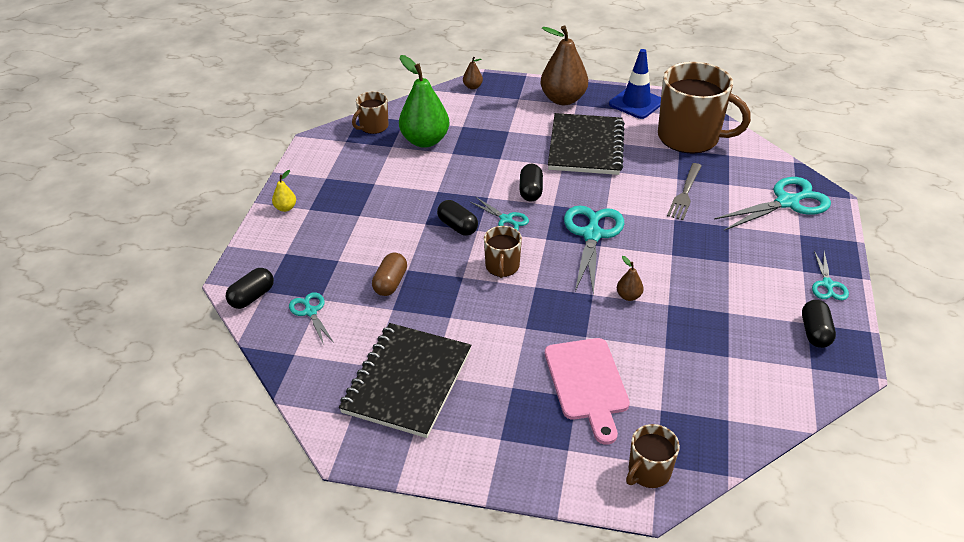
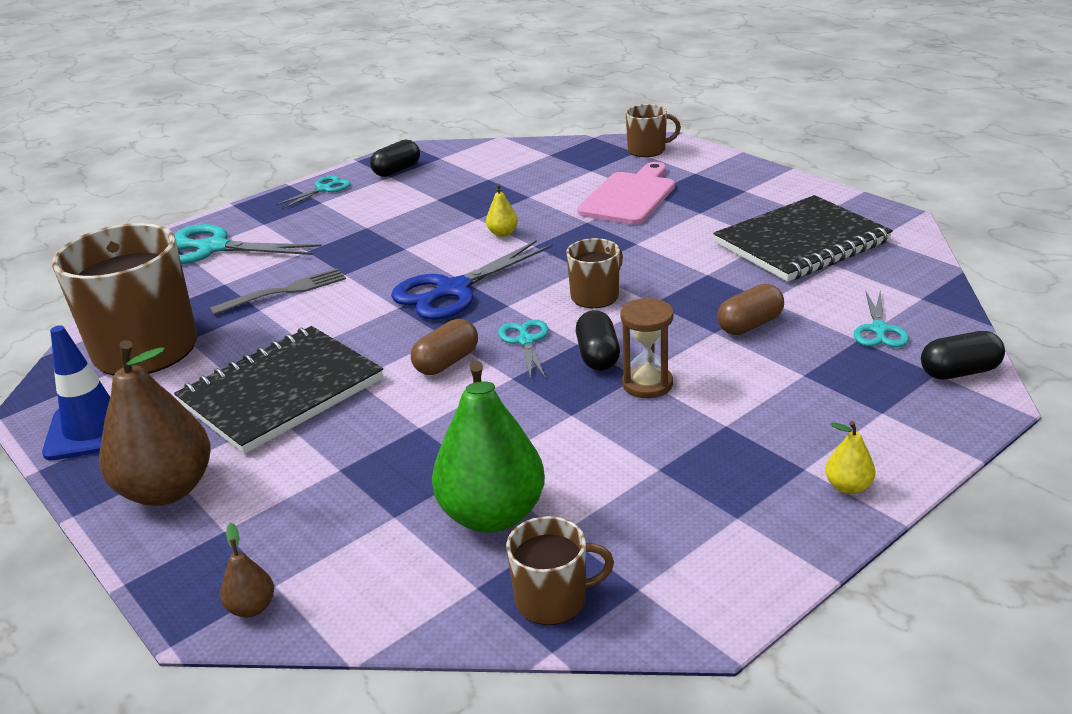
camera: 140 degrees left, 10 degrees down
black capsule [519,164,543,201] -> brown capsule [411,319,478,375]
turquoise scissors [564,205,624,296] -> blue scissors [391,240,552,320]
brown pear [617,256,644,301] -> yellow pear [486,184,518,237]
none -> brown hourglass [620,298,674,398]

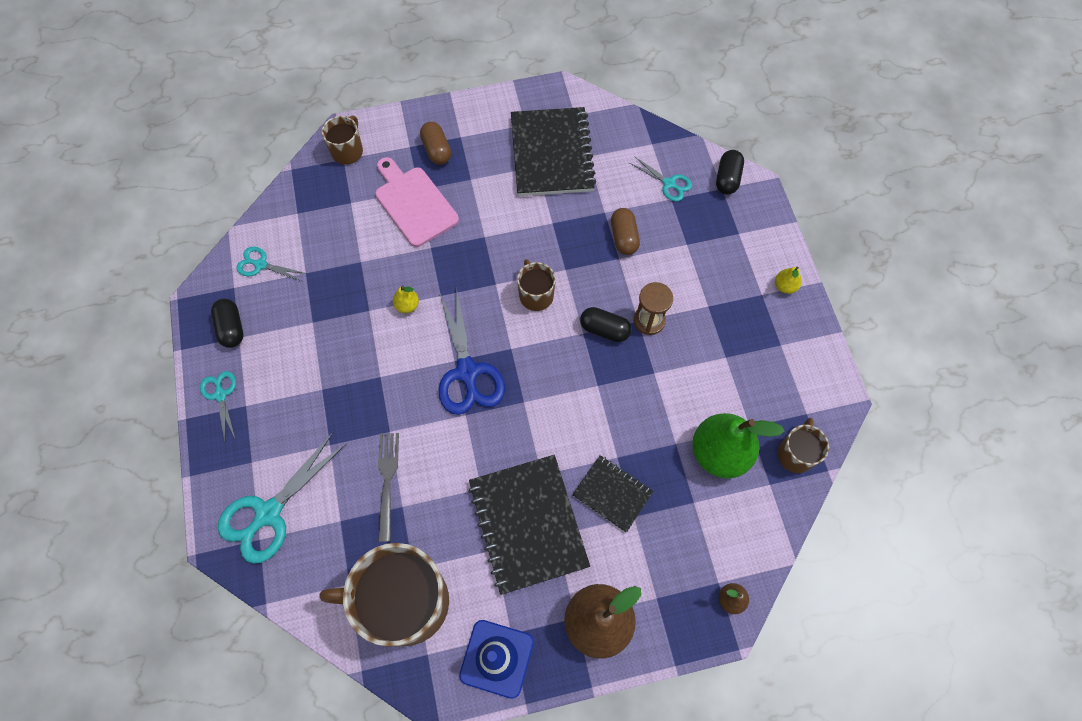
camera: 65 degrees left, 35 degrees up
brown capsule [411,319,478,375] -> brown capsule moved to [420,122,451,165]
turquoise scissors [498,320,548,380] -> turquoise scissors moved to [236,247,307,281]
none -> black notebook [572,455,654,533]

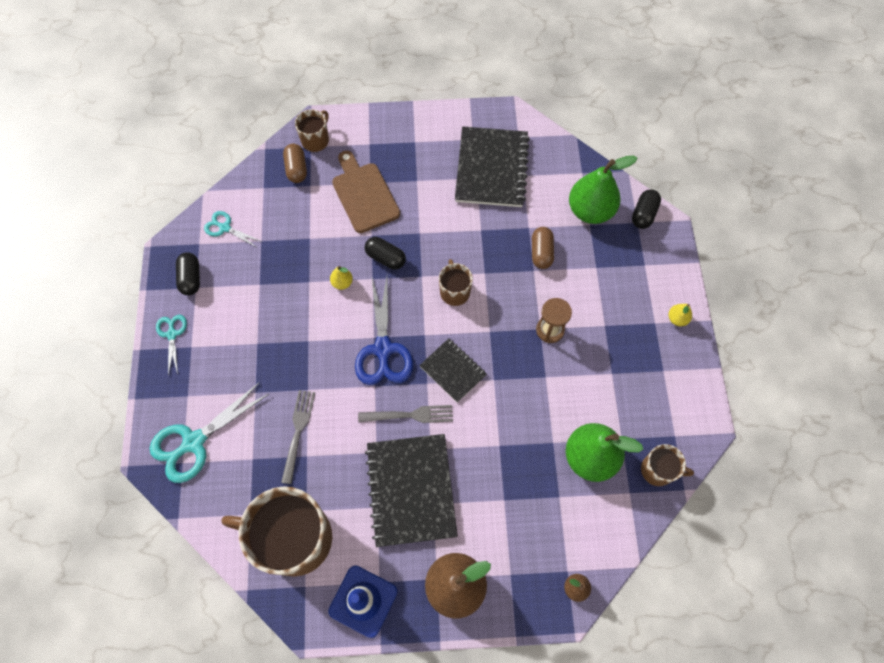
camera: 10 degrees right, 0 degrees up
pink cutting board [375,157,459,247] -> brown cutting board [332,151,400,233]
brown capsule [420,122,451,165] -> brown capsule moved to [283,144,307,183]
black notebook [572,455,654,533] -> black notebook moved to [419,338,487,403]
black capsule [580,307,632,342] -> black capsule moved to [365,237,406,270]
turquoise scissors [630,156,692,202] -> green pear [569,155,637,224]
brown mug [778,418,829,473] -> brown mug turned 75 degrees clockwise [641,444,694,486]
none -> grey fork [358,405,453,423]

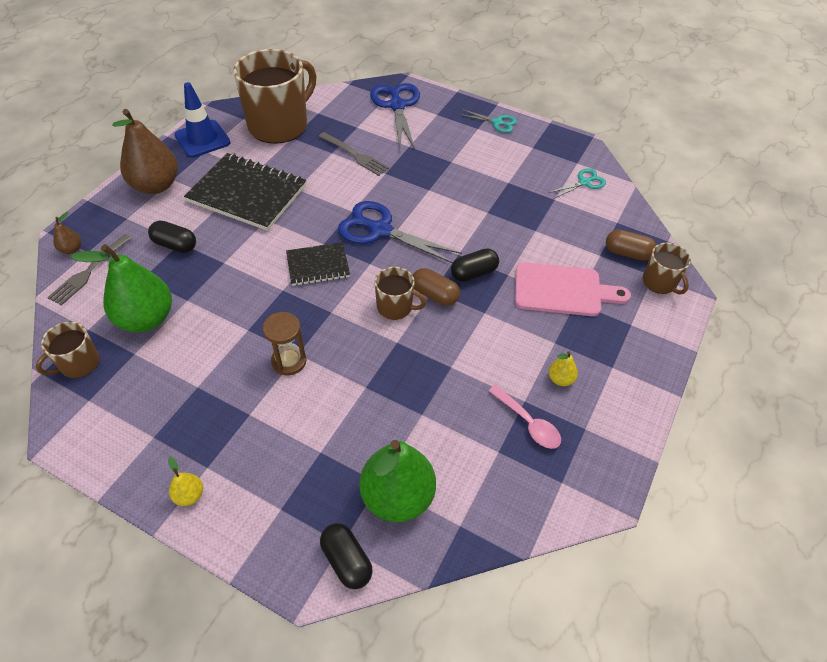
camera: 120 degrees right, 15 degrees down
turquoise scissors [150,382,269,483] -> blue scissors [370,83,420,149]
black capsule [176,252,200,295] -> black capsule moved to [148,220,196,253]
yellow pear [330,266,353,290] -> yellow pear moved to [549,351,578,386]
brown cutting board [332,151,400,233] -> pink cutting board [515,262,631,316]
grey fork [358,405,453,423] -> grey fork moved to [47,234,132,306]
black notebook [455,126,530,207] -> pink spoon [489,385,561,449]
brown capsule [532,227,554,269] -> brown capsule moved to [413,268,460,306]

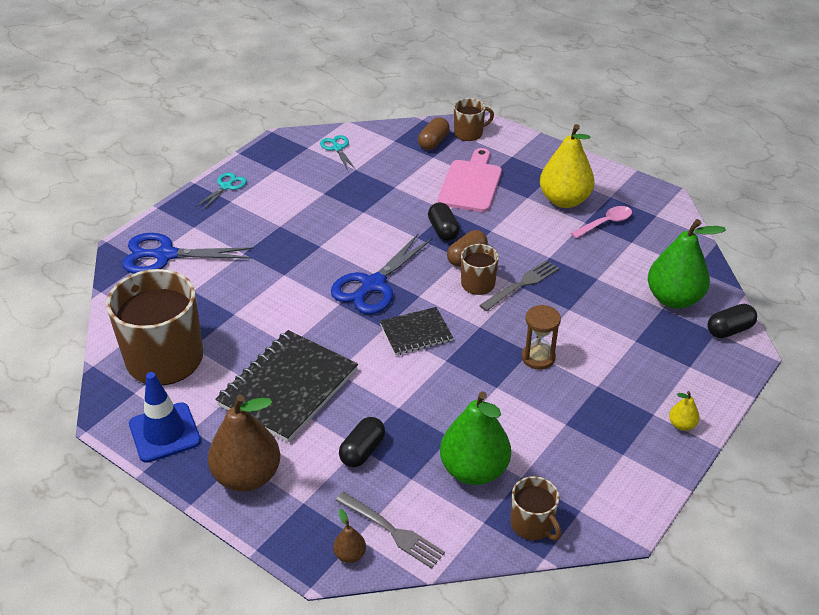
camera: 80 degrees left, 10 degrees down
black notebook [286,242,350,286] -> black notebook turned 75 degrees clockwise [380,307,453,355]
grey fork [318,132,389,176] -> grey fork moved to [479,260,559,311]
yellow pear [549,351,578,386] -> yellow pear [540,124,594,208], size x2.30

